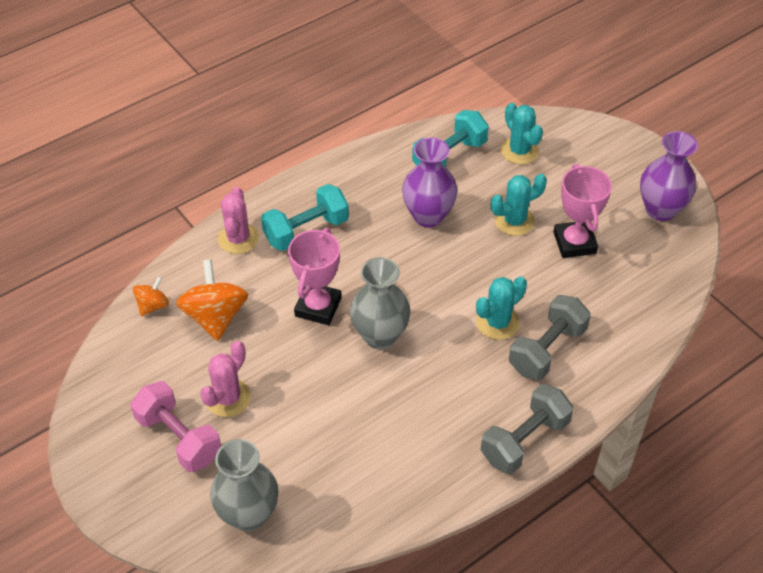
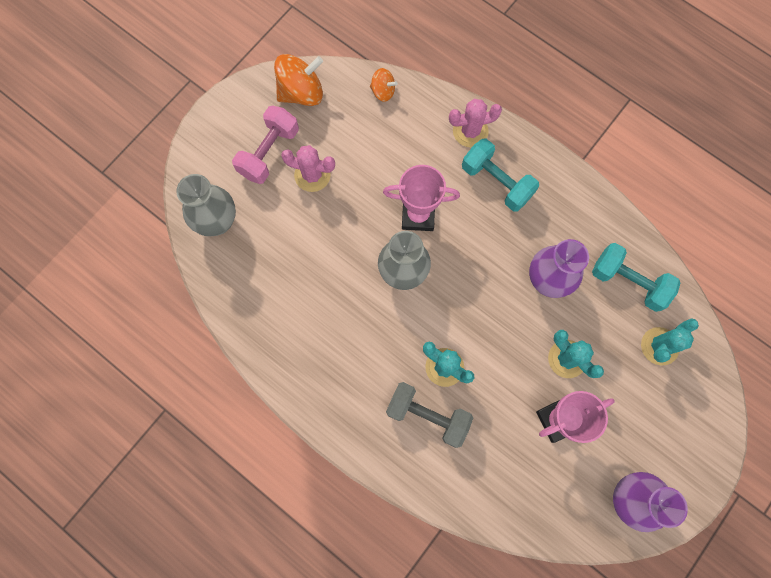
camera: 75 degrees right, 25 degrees up
orange spinning top [176,259,248,341] -> orange spinning top moved to [274,54,323,106]
grey dumbbell [481,384,573,474] -> none

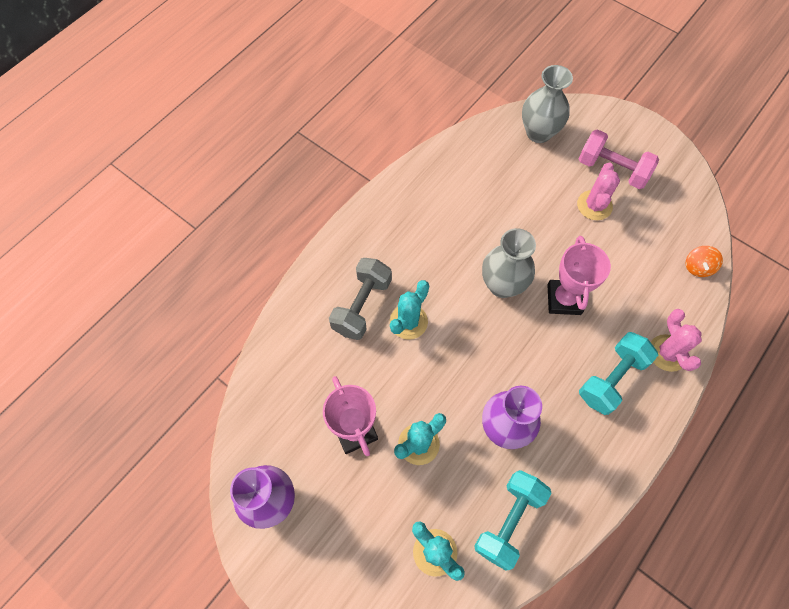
camera: 90 degrees right, 10 degrees down
orange spinning top [274,54,323,106] -> none

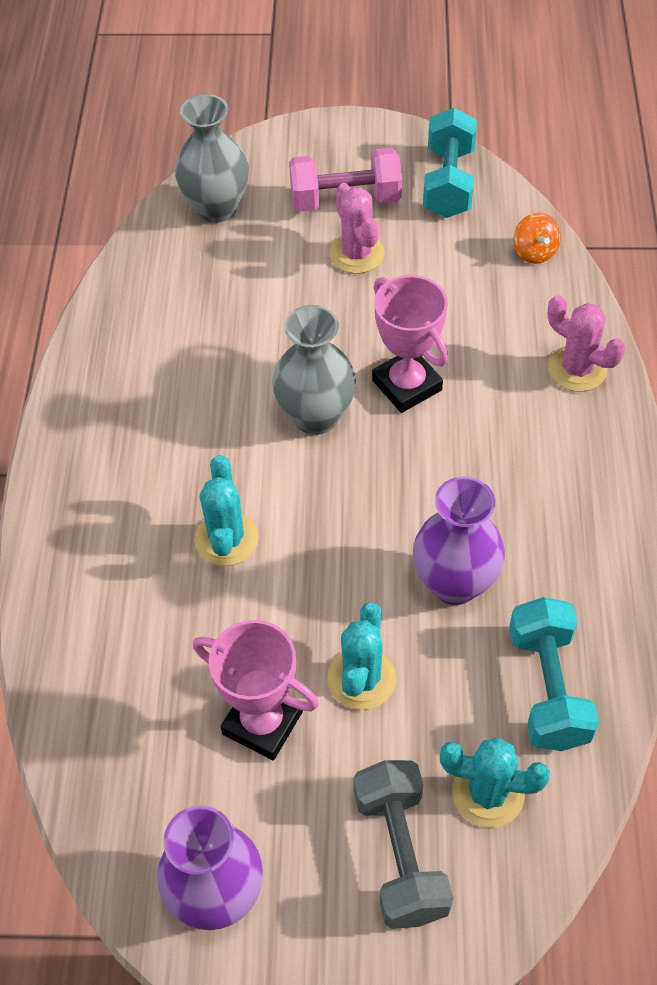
camera: 35 degrees left, 10 degrees down
grey dumbbell [329,258,392,340] -> grey dumbbell moved to [354,760,453,929]
turquoise dumbbell [579,332,658,415] -> turquoise dumbbell moved to [423,108,477,218]

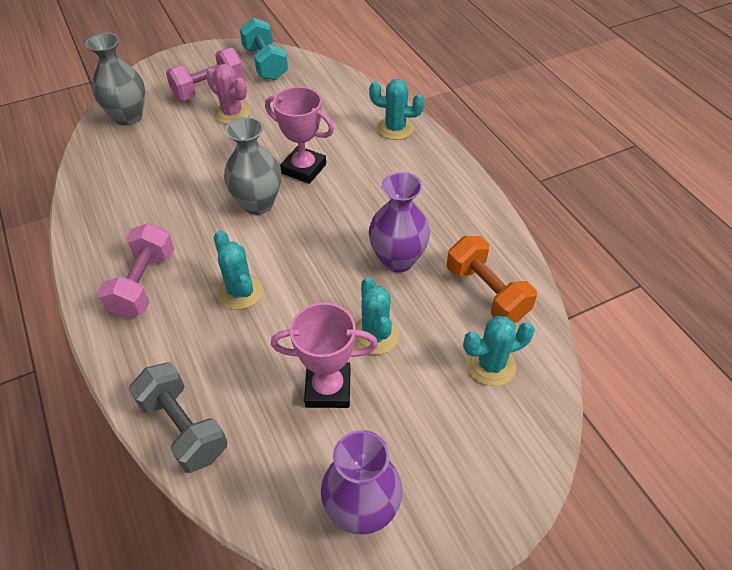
camera: 30 degrees left, 5 degrees down
grey dumbbell [354,760,453,929] -> grey dumbbell moved to [129,363,228,473]
turquoise dumbbell [509,597,599,751] -> orange dumbbell [447,236,537,323]
orange spinning top [513,213,561,264] -> none
pink cactus [548,295,626,392] -> turquoise cactus [369,79,425,140]
none -> pink dumbbell [97,223,174,318]

